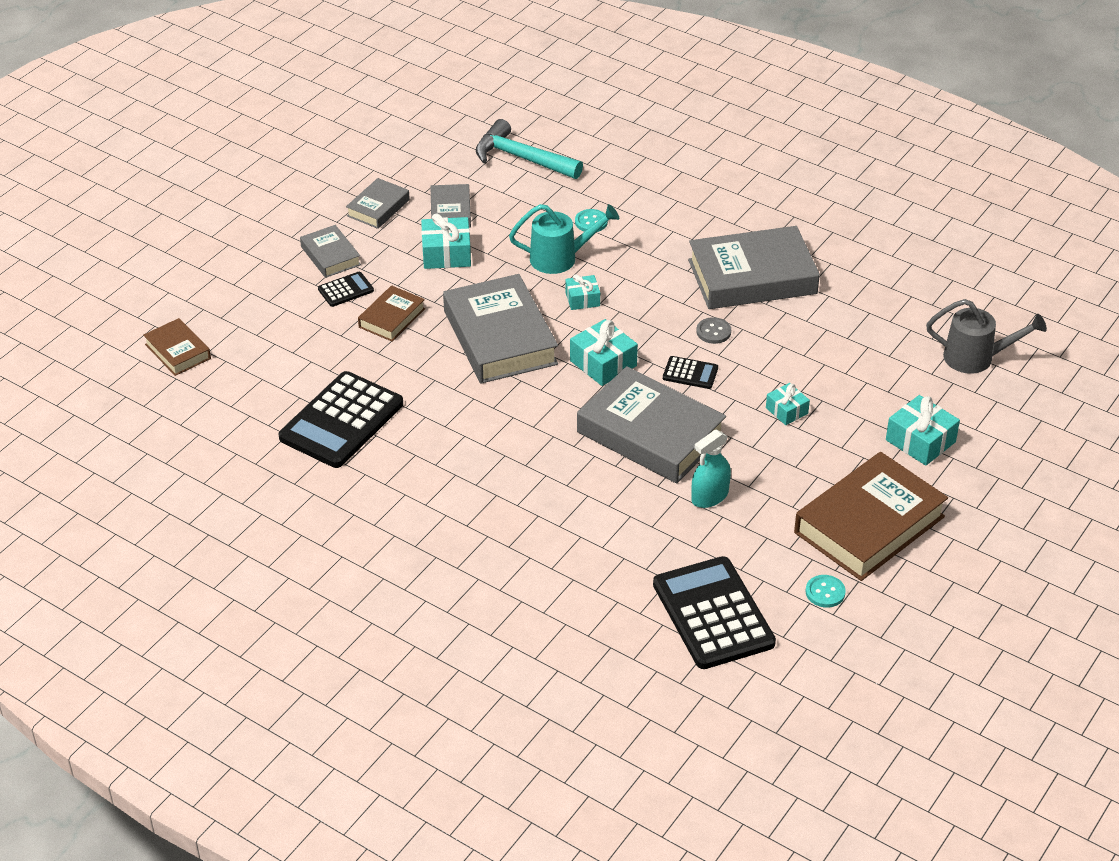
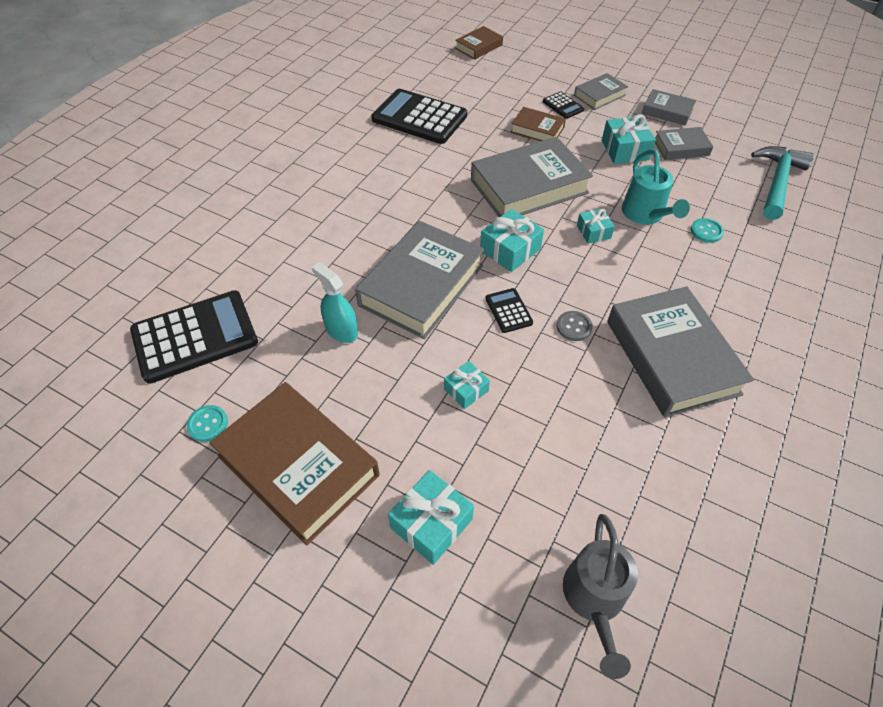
camera: 85 degrees right, 10 degrees up
black calculator [663,356,718,389] -> black calculator turned 150 degrees clockwise [485,288,533,333]

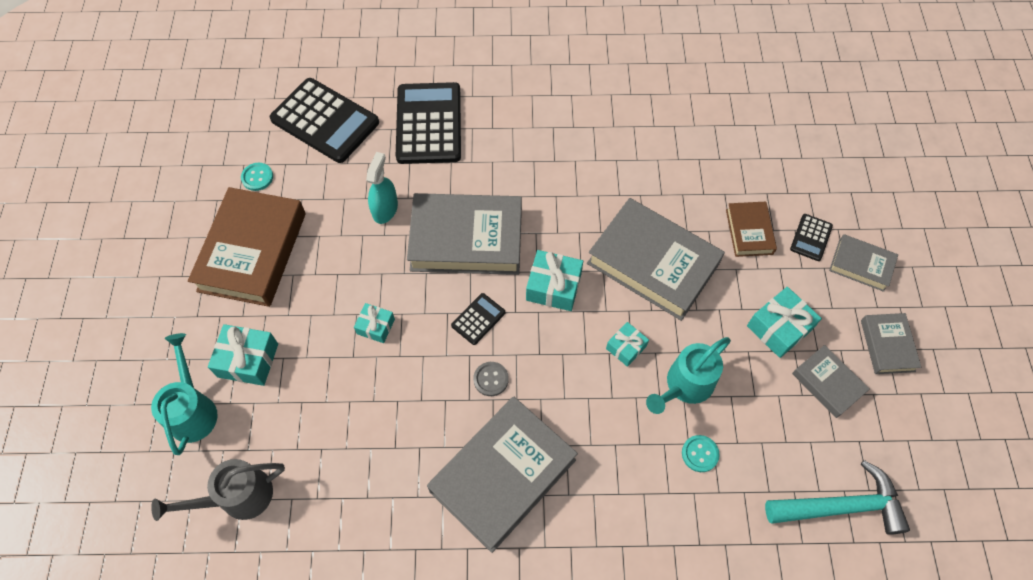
camera: 60 degrees right, 10 degrees up
black calculator [371,89,467,144] -> black calculator moved to [396,82,461,164]
brown book [455,26,503,60] -> none
none -> turquoise watering can [151,333,218,455]

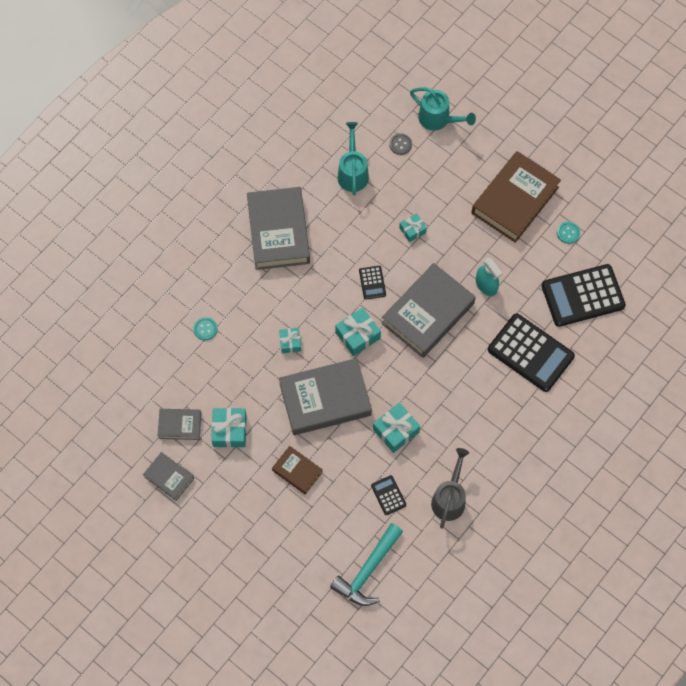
camera: 130 degrees right, 5 degrees up
grey watering can [151,459,285,521] -> grey watering can moved to [431,448,469,529]
brown book [188,187,306,307] -> brown book turned 75 degrees clockwise [472,151,561,243]
turquoise gift [208,324,278,386] -> turquoise gift moved to [373,403,420,453]
grey button [473,362,509,396] -> grey button moved to [389,133,412,155]
turquoise watering can [646,337,731,414] -> turquoise watering can moved to [337,122,369,196]
turquoise hammer [765,460,910,535] -> turquoise hammer moved to [330,523,403,606]
black calculator [790,214,833,261] -> black calculator moved to [371,475,406,515]
grey book [829,234,898,292] -> none

